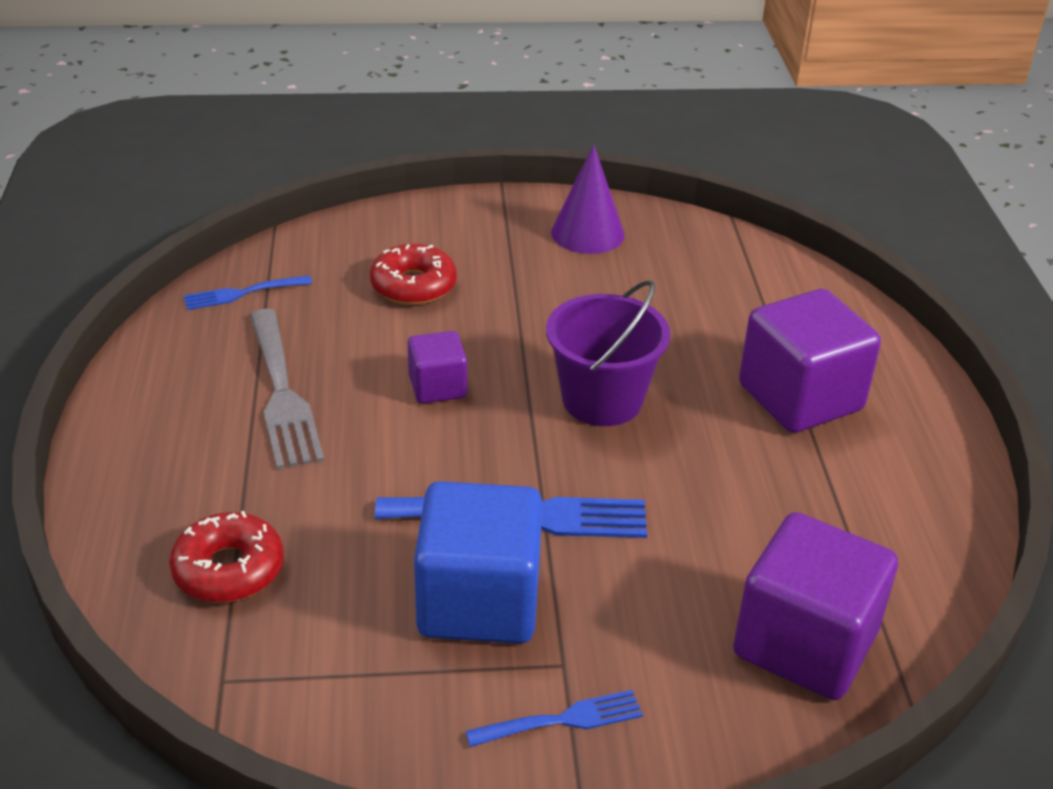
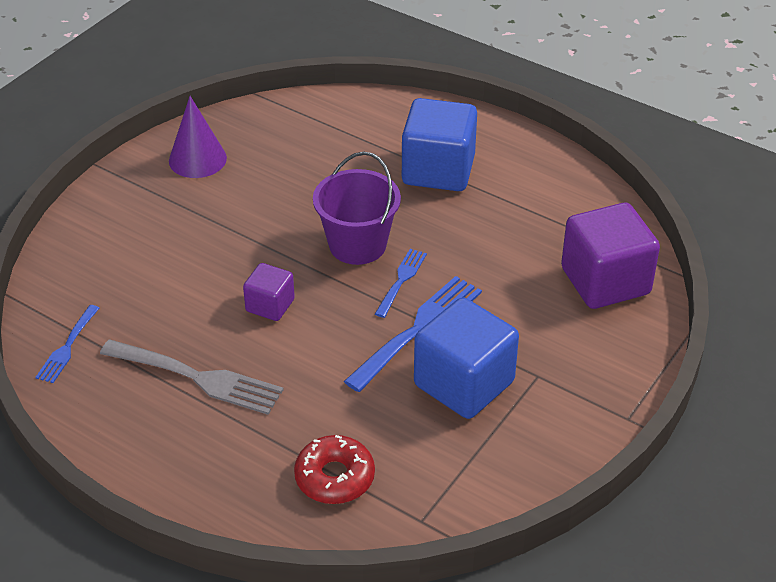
camera: 50 degrees left, 5 degrees up
red donut [370,244,457,305] -> none
blue fork [466,690,643,747] -> blue fork moved to [375,249,427,318]
purple cube [739,289,881,433] -> blue cube [402,98,477,191]

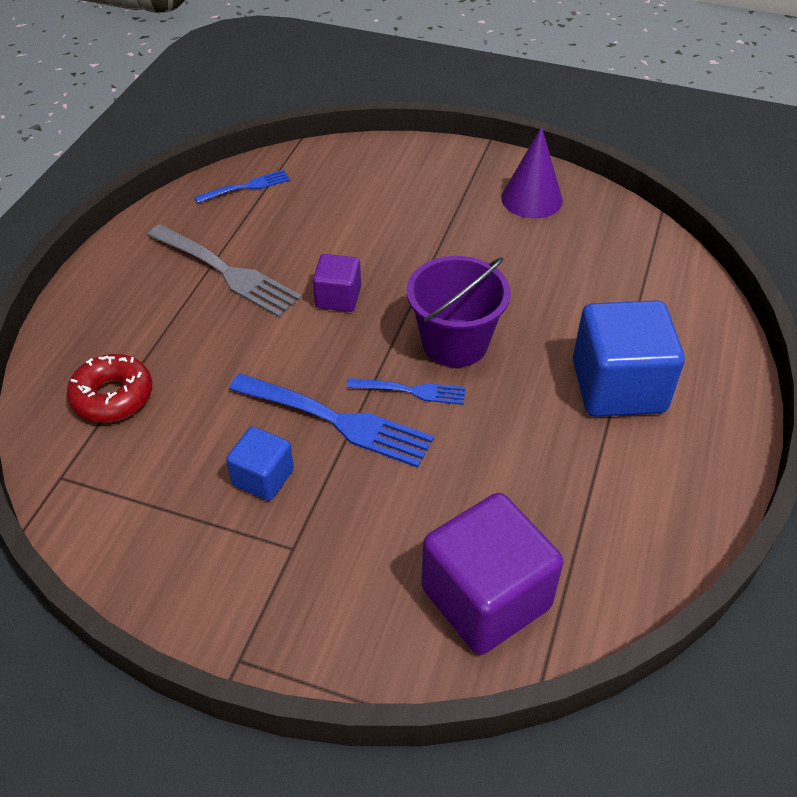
camera: 75 degrees right, 5 degrees up
blue fork [35,305,99,383] -> blue fork turned 150 degrees clockwise [195,170,290,203]
grey fork [100,339,284,415] -> grey fork turned 60 degrees counterclockwise [148,224,302,317]
blue cube [414,298,519,419] -> blue cube [226,426,294,501], size x0.53

